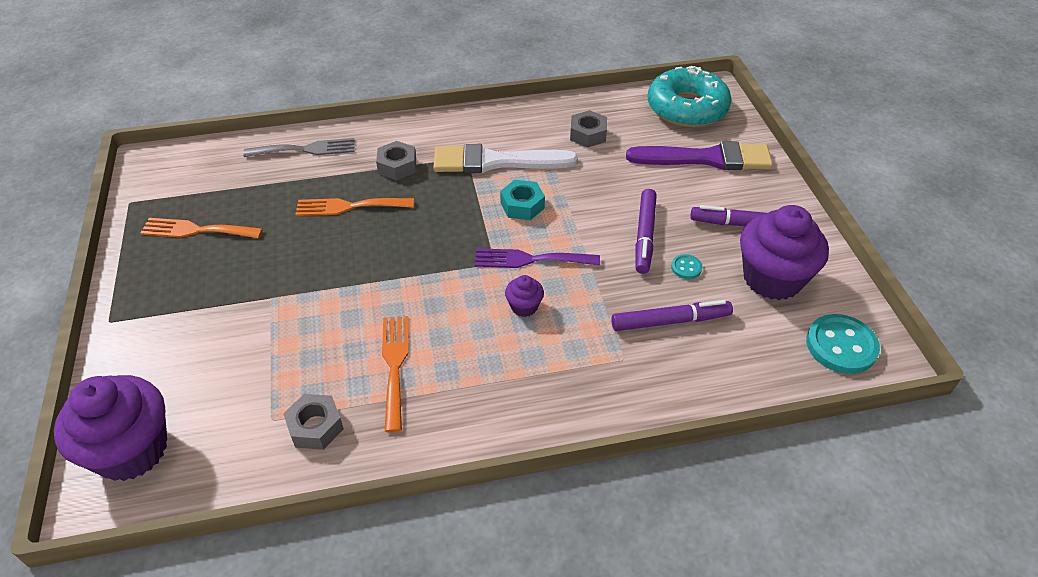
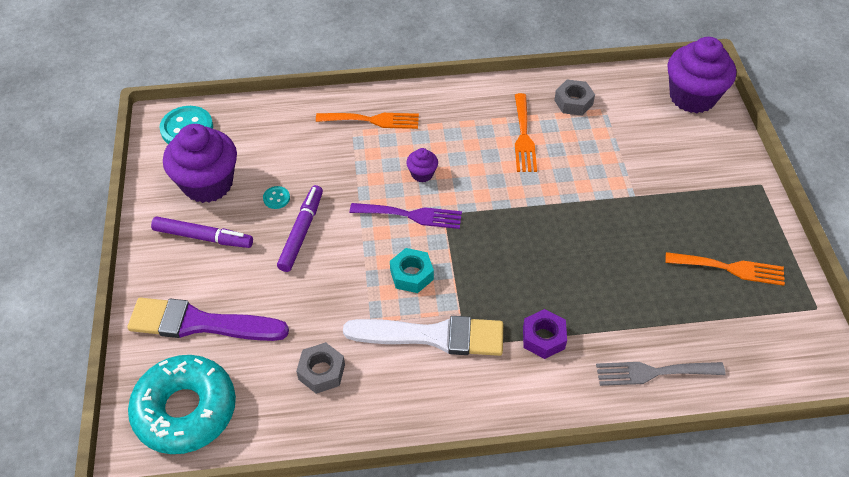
camera: 175 degrees left, 5 degrees up
orange fork [295,198,414,216] -> orange fork moved to [316,113,419,129]
grey nut [376,141,416,180] -> purple nut [523,309,567,359]
purple marker [611,300,733,331] -> none

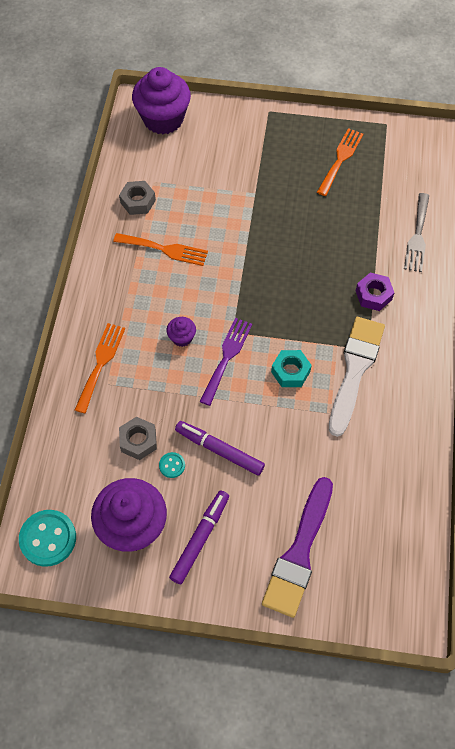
camera: 75 degrees left, 10 degrees up
turquoise donut [128,355,236,454] -> none
grey nut [296,342,345,394] -> grey nut moved to [119,417,157,460]

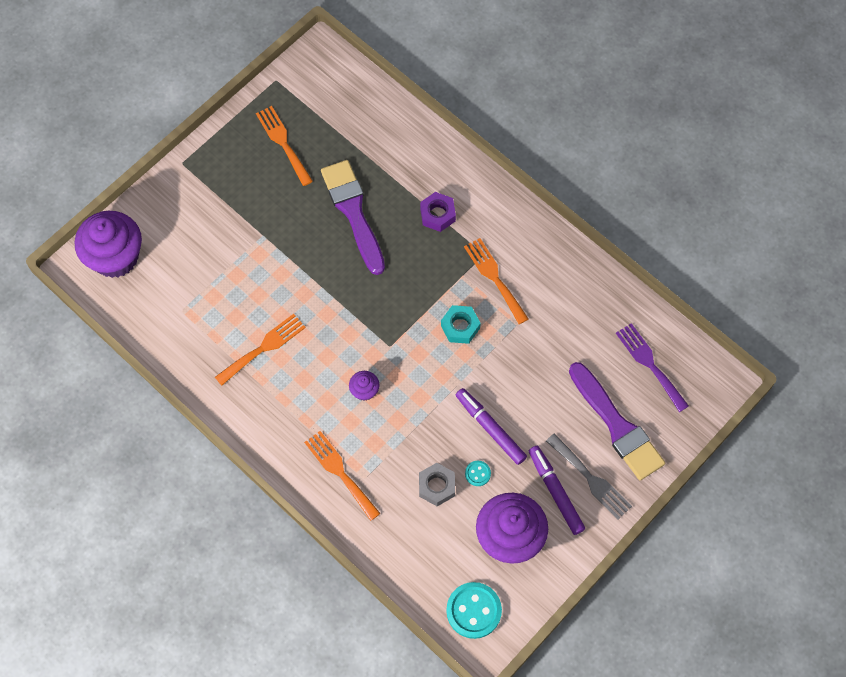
camera: 55 degrees left, 5 degrees up
grey nut [119,181,156,215] -> none
purple marker [175,421,265,476] -> purple marker turned 75 degrees clockwise [456,388,527,465]
purple fork [199,318,252,406] -> purple fork moved to [616,323,689,412]
white brush [329,317,385,437] -> orange fork [464,238,528,324]
grey fork [404,193,429,272] -> grey fork moved to [546,434,632,519]
none -> purple brush [321,160,385,275]

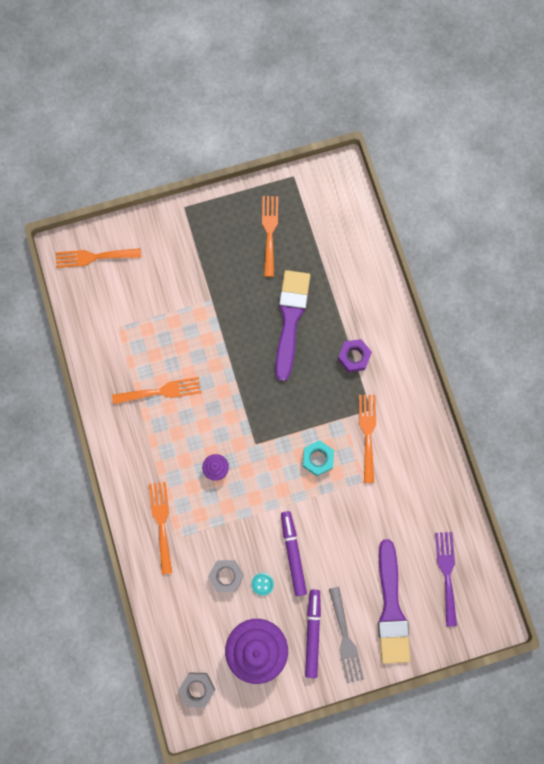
camera: 30 degrees right, 10 degrees up
purple cupcake [75,211,142,278] -> orange fork [55,248,141,268]
turquoise button [446,582,502,639] -> grey nut [178,672,216,708]

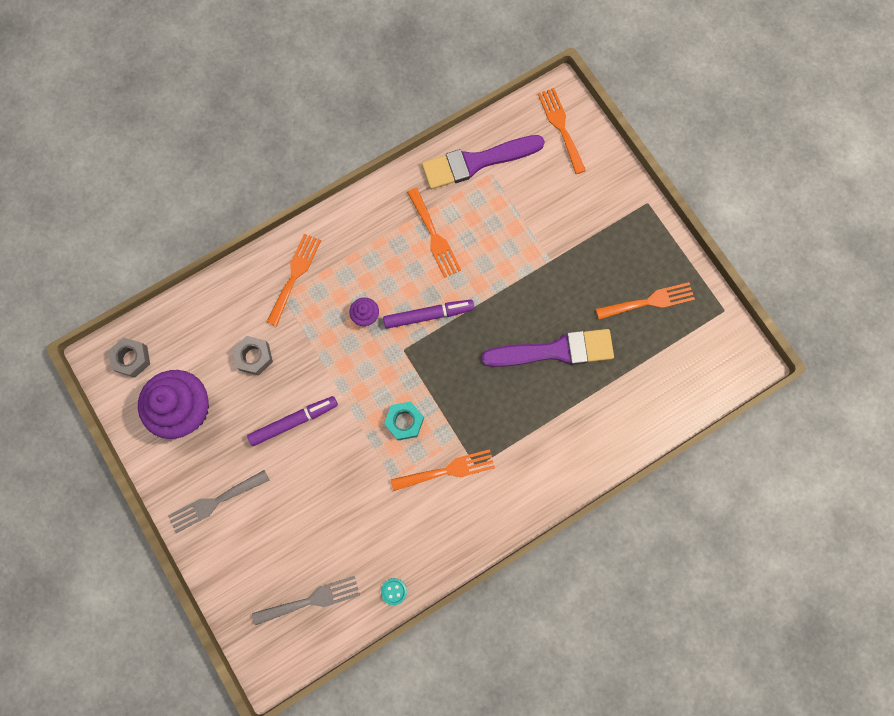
camera: 75 degrees right, 0 degrees up
orange fork [149,482,172,574] -> orange fork turned 45 degrees counterclockwise [267,234,321,326]
turquoise button [252,573,274,596] -> turquoise button moved to [381,578,407,605]
purple marker [305,590,321,678] -> purple marker moved to [383,300,475,329]
purple nut [338,339,372,372] -> none
purple brush [378,539,410,664] -> purple brush moved to [422,135,545,189]
purple fork [435,532,457,626] -> grey fork [252,576,360,625]

